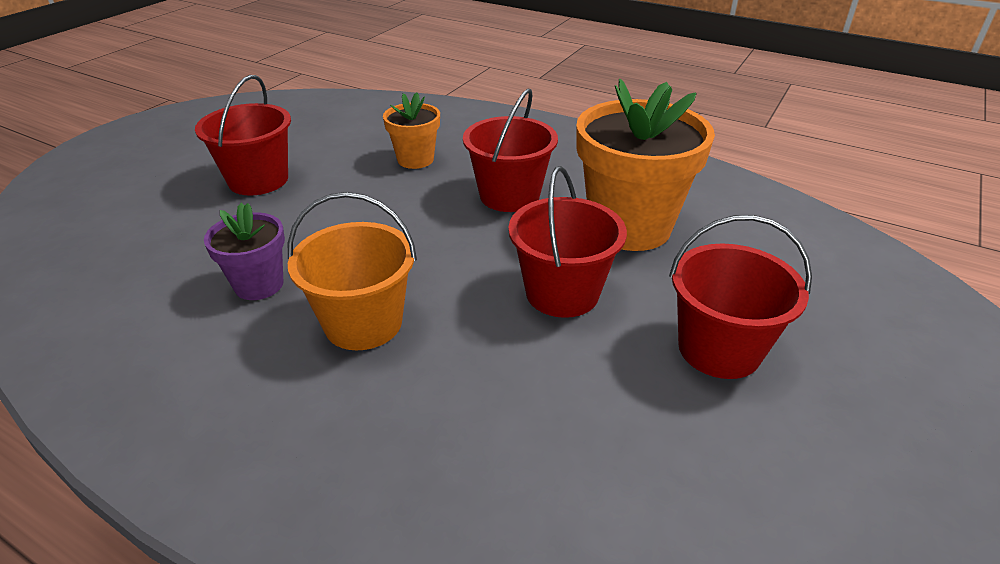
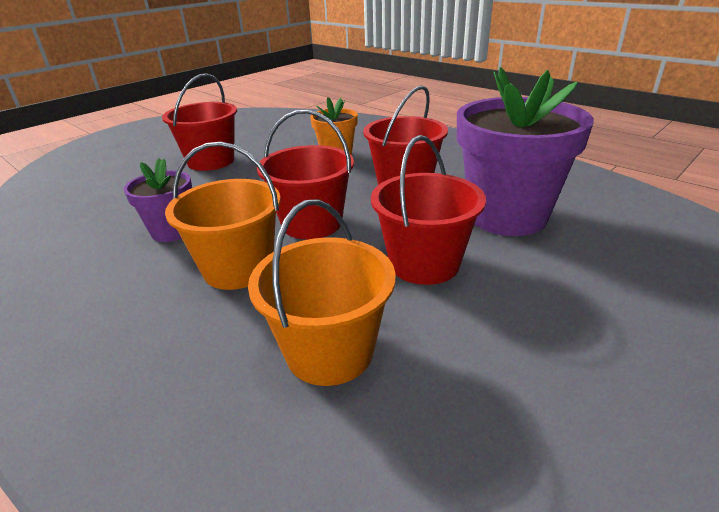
camera: 15 degrees right, 5 degrees down
orange flower pot [576,79,715,251] -> purple flower pot [457,67,594,236]
red bucket [669,215,812,379] -> red bucket moved to [257,110,354,239]
none -> orange bucket [248,199,396,386]

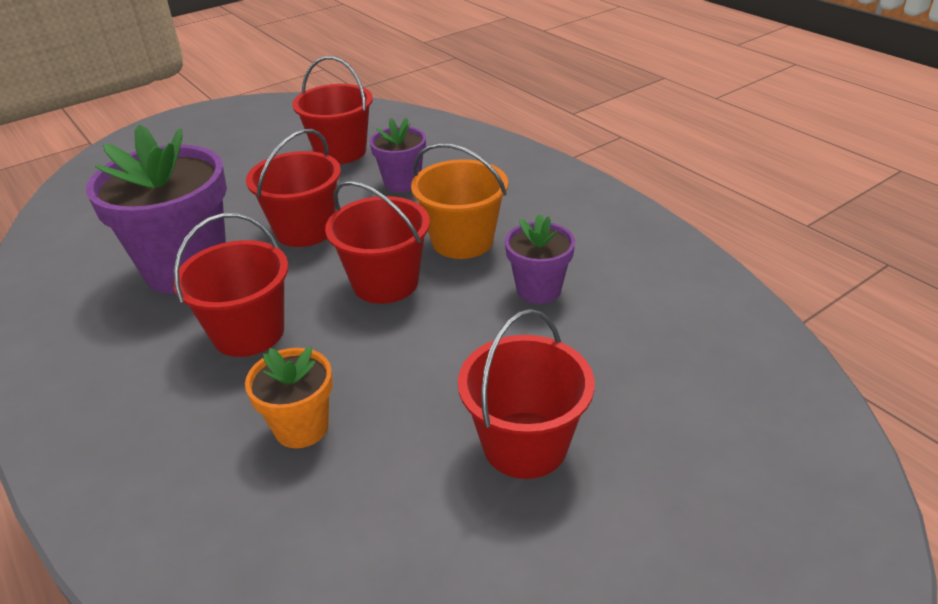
camera: 170 degrees left, 5 degrees up
orange bucket [248,199,396,386] -> purple flower pot [370,118,426,192]
none -> red bucket [292,56,373,164]

